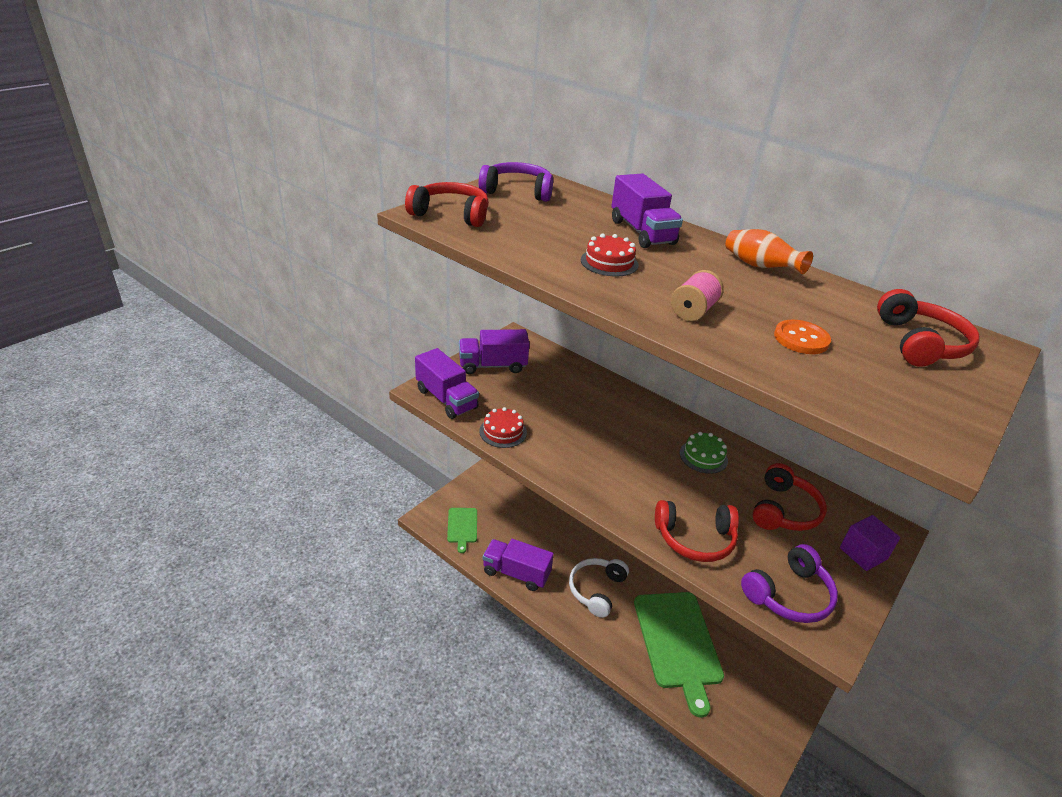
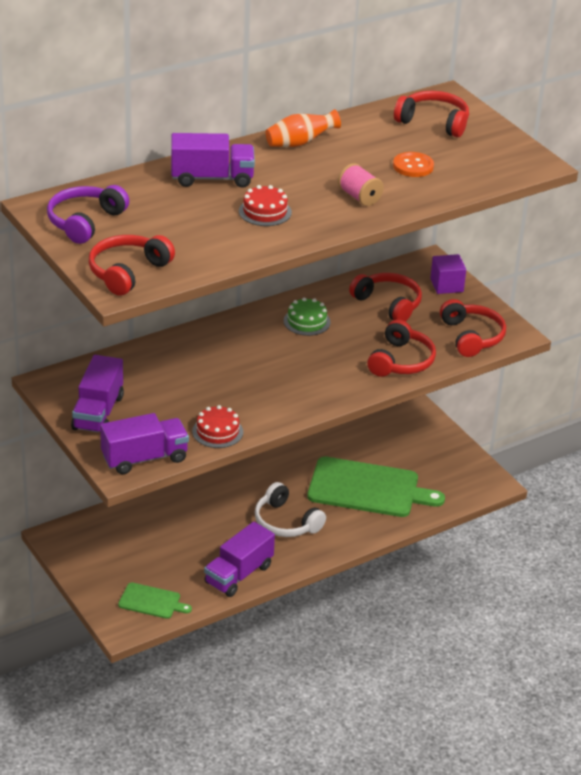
camera: 70 degrees left, 0 degrees up
purple headphones [741,544,838,623] -> red headphones [440,299,506,357]

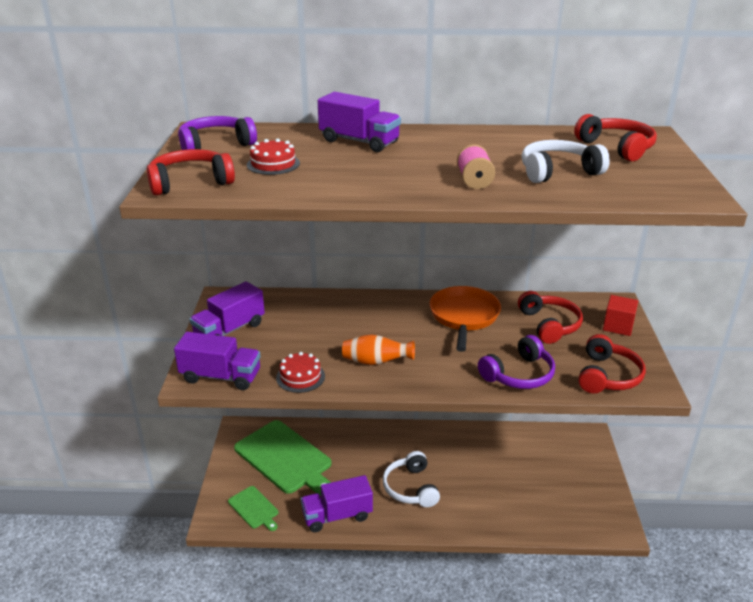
camera: 35 degrees right, 5 degrees down
red cake [239,185,292,226] -> red cake moved to [247,138,300,175]
orange vase [266,109,341,147] -> orange vase moved to [342,335,415,365]
green cake [284,298,331,336] -> orange pan [430,286,501,352]
green cutting board [307,456,445,517] -> green cutting board moved to [234,420,332,496]
red headphones [367,319,436,377] -> purple headphones [478,335,555,389]
orange button [393,152,434,177] -> white headphones [522,140,610,183]
purple cube [430,254,466,294] -> red cube [603,295,638,336]

